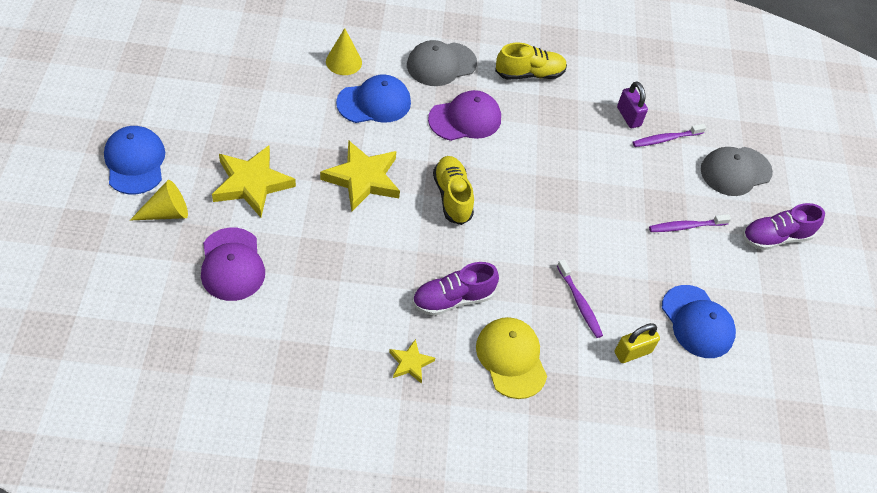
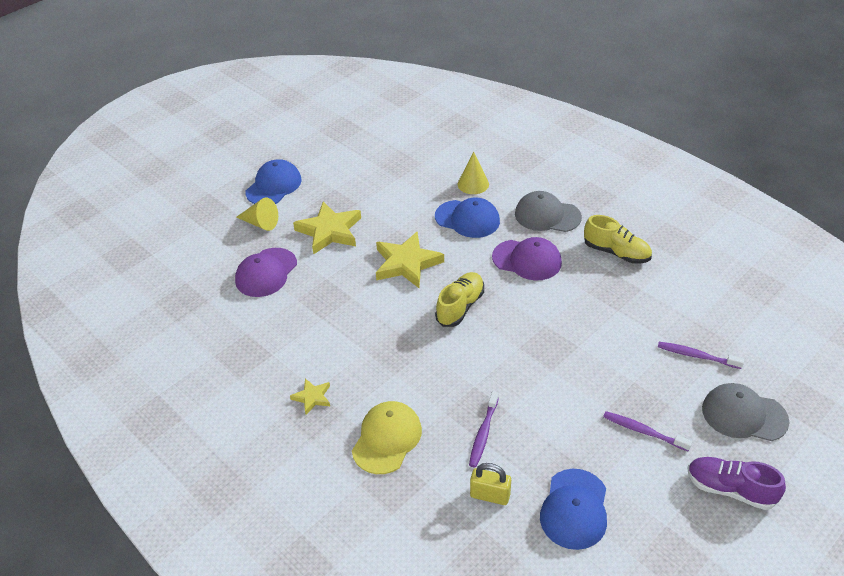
camera: 50 degrees right, 10 degrees down
purple shoe [412,262,499,316] -> none
purple padlock [617,81,648,128] -> none

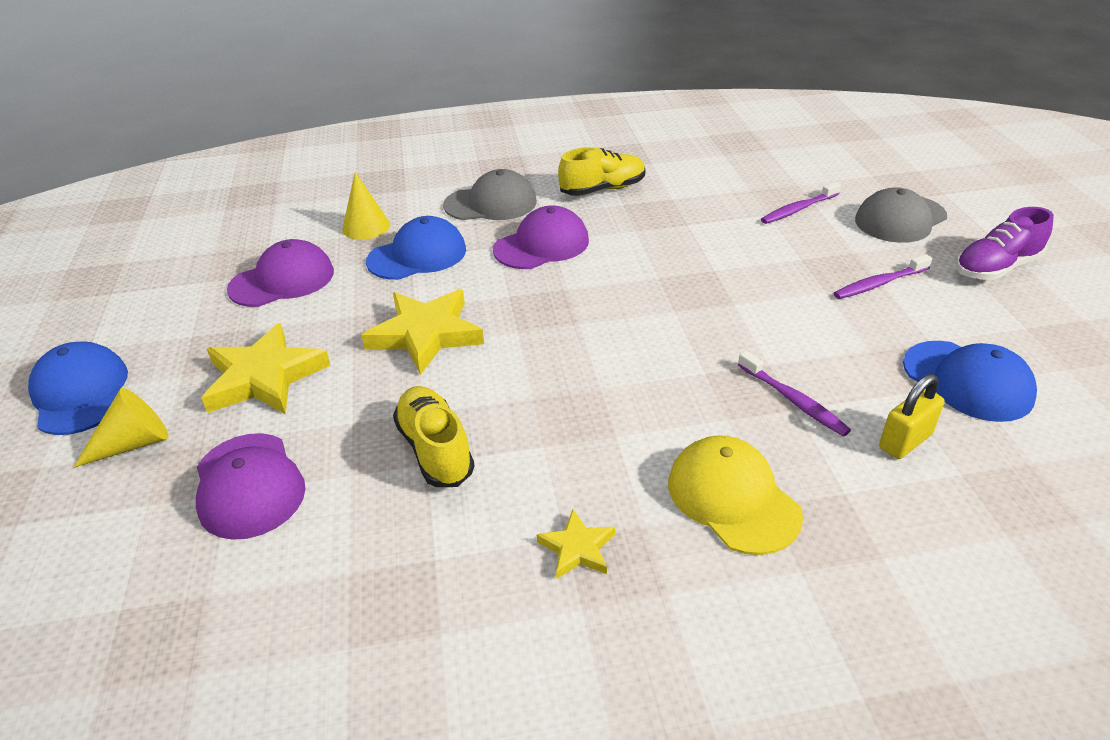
camera: 55 degrees left, 5 degrees down
yellow shoe [435,272,484,327] -> yellow shoe moved to [393,386,475,487]
grey cap [515,191,582,232] -> grey cap turned 150 degrees counterclockwise [443,169,536,220]
none -> purple cap [227,239,334,307]

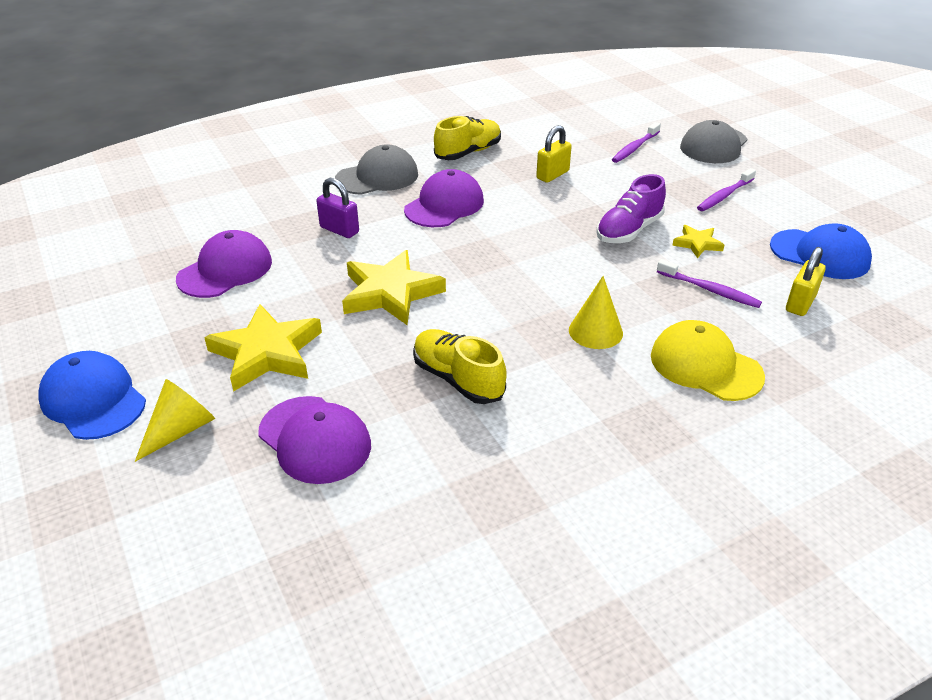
camera: 20 degrees left, 0 degrees up
yellow cone [342,172,390,240] -> yellow cone moved to [569,276,623,349]
blue cap [366,216,466,280] -> purple padlock [316,178,359,238]
yellow star [537,509,615,580] -> yellow star moved to [672,225,724,258]
purple shoe [956,207,1054,280] -> purple shoe moved to [596,174,666,243]
none -> yellow padlock [536,125,572,183]

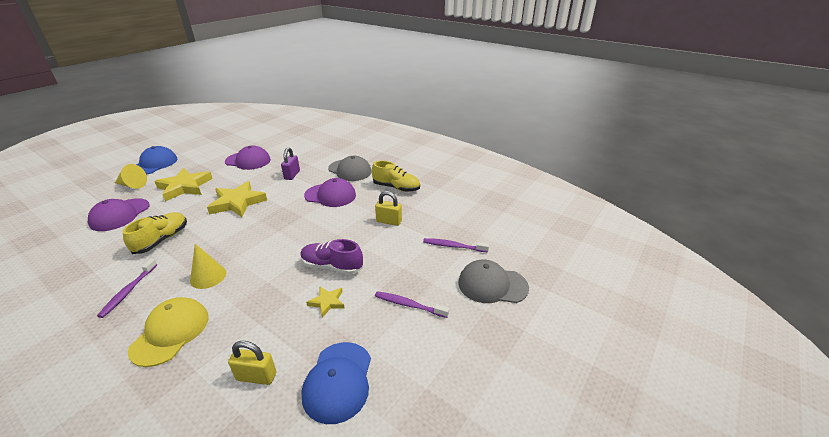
camera: 65 degrees right, 5 degrees down
purple toothbrush [657,259,762,308] -> purple toothbrush moved to [97,259,157,318]

